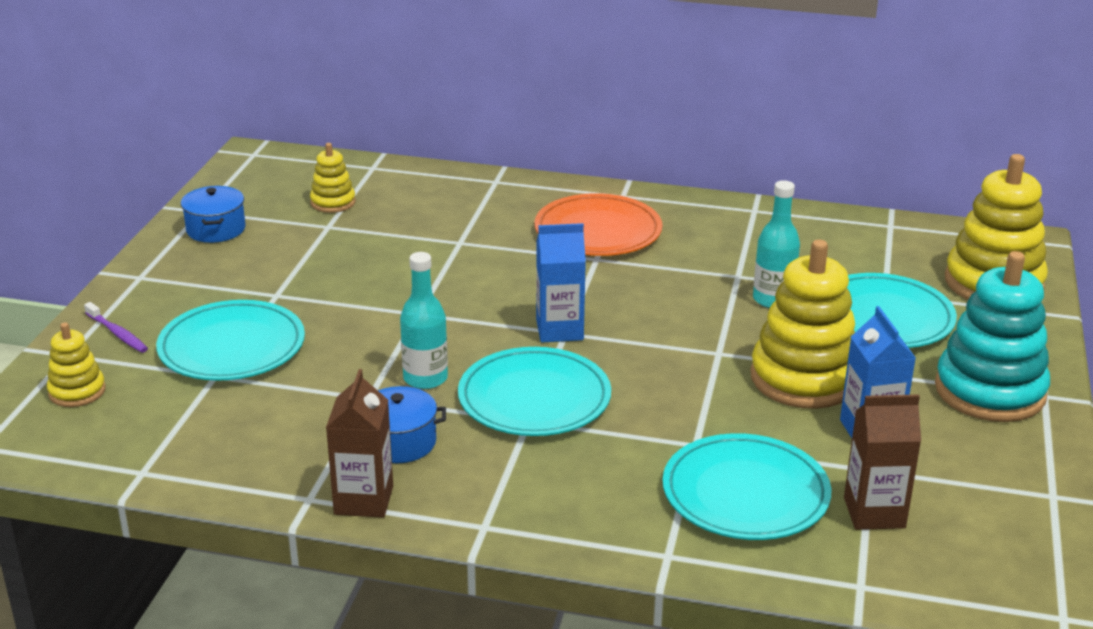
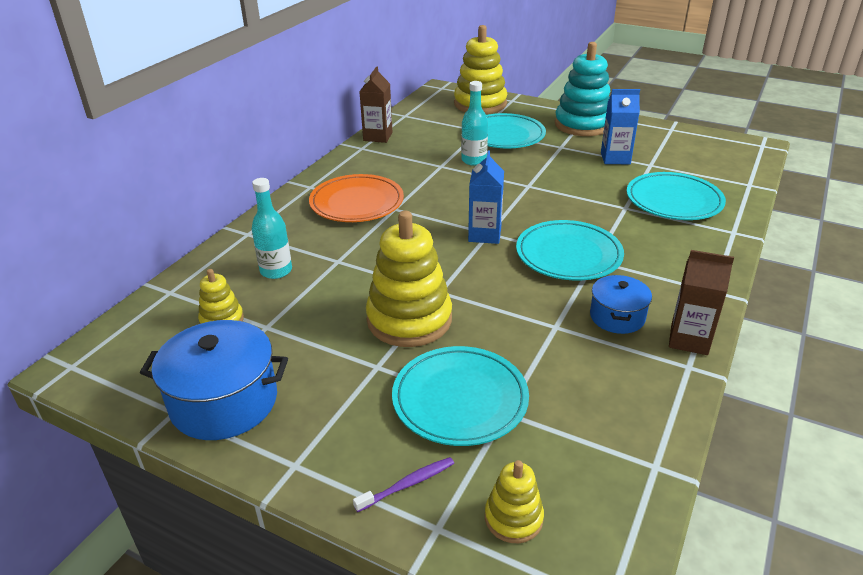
camera: 75 degrees left, 5 degrees up
blue pot [181,186,246,243] -> blue pot [140,320,288,440], size x1.71
turquoise bottle [400,252,448,389] -> turquoise bottle moved to [252,178,292,279]
yellow stacking toy [751,239,855,409] -> yellow stacking toy moved to [366,211,452,347]
brown carton [844,394,921,530] -> brown carton moved to [359,66,392,143]

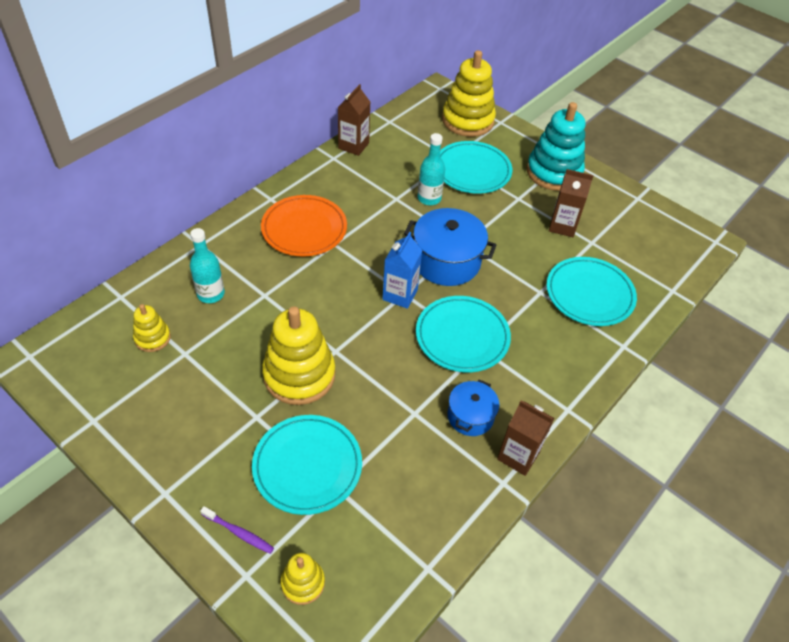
camera: 10 degrees right, 15 degrees up
blue pot [140,320,288,440] -> blue pot moved to [404,208,496,286]
purple toothbrush [353,457,454,512] -> purple toothbrush turned 45 degrees clockwise [200,506,274,554]
blue carton [601,89,640,164] -> brown carton [549,169,594,237]

